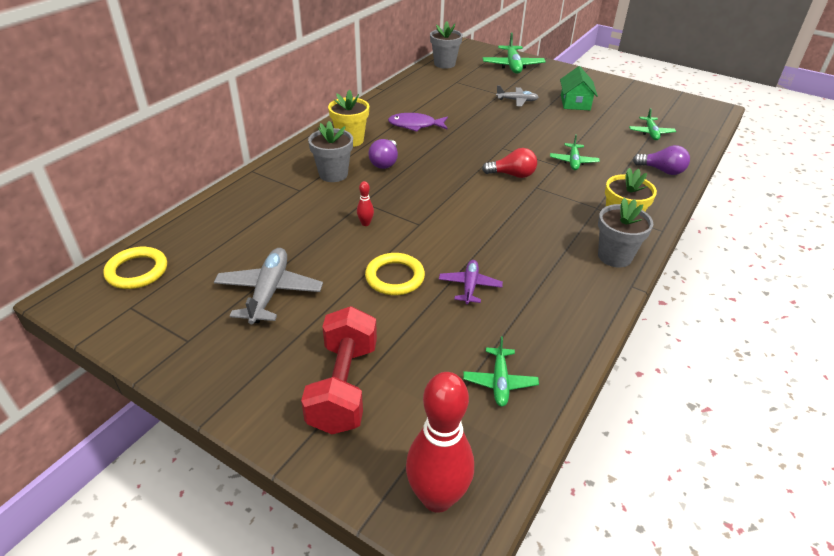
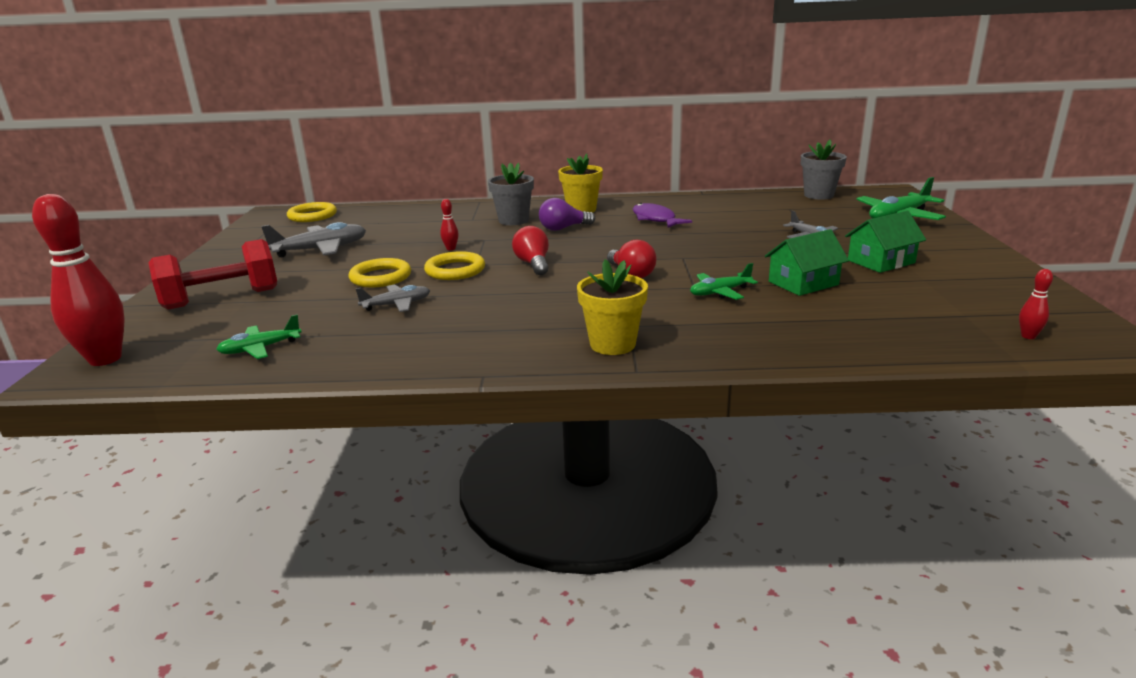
camera: 60 degrees right, 15 degrees down
purple plane [439,260,503,304] -> grey plane [355,284,430,312]
grey flower pot [598,198,653,267] -> none
green plane [629,108,676,140] -> none
purple light bulb [633,145,690,175] -> none
none -> yellow ring [424,251,485,280]
none -> red light bulb [512,226,549,275]
none -> green house [765,229,849,296]
none -> red bowling pin [1019,269,1053,339]

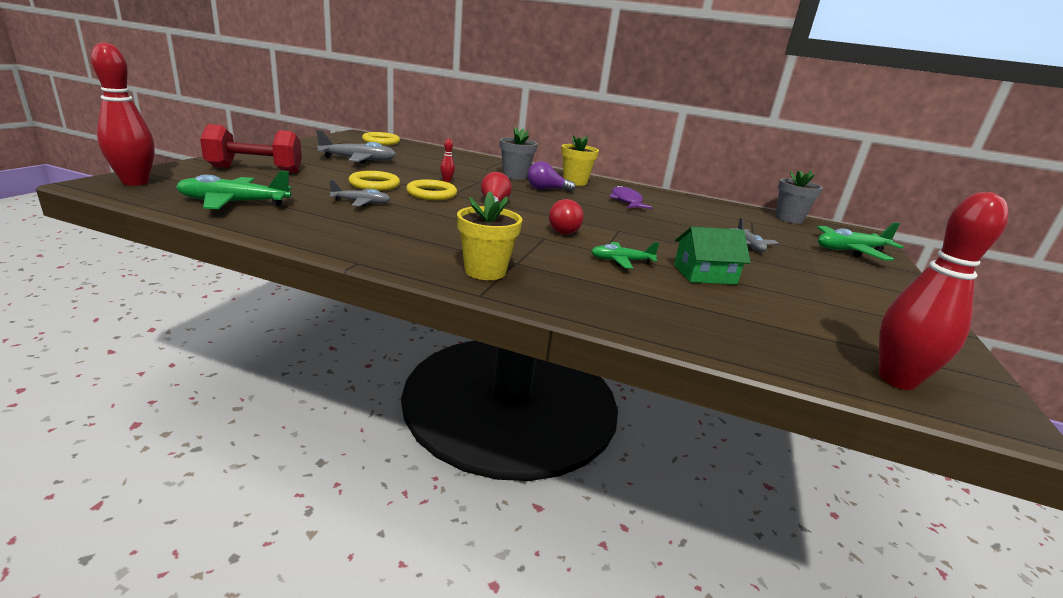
camera: 15 degrees right, 0 degrees up
green plane [216,314,301,359] -> green plane [176,171,291,209], size x1.64
green house [845,211,926,273] -> none
red bowling pin [1019,269,1053,339] -> red bowling pin [879,192,1009,390], size x2.43

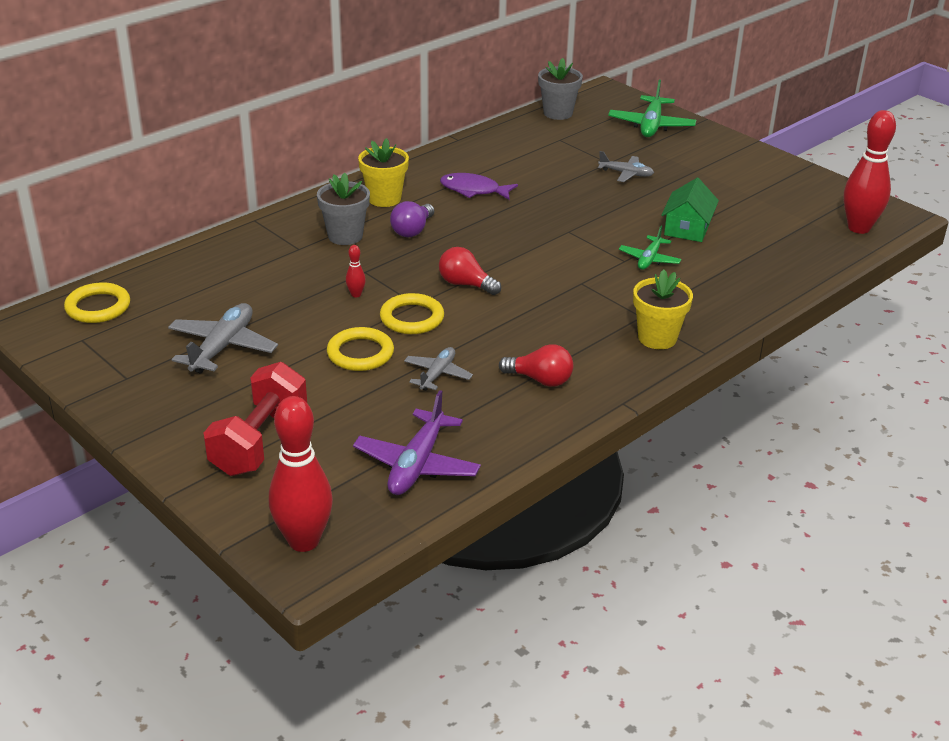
camera: 60 degrees left, 10 degrees up
green plane [176,171,291,209] -> purple plane [353,390,481,495]
red light bulb [549,199,584,234] -> red light bulb moved to [499,344,573,387]

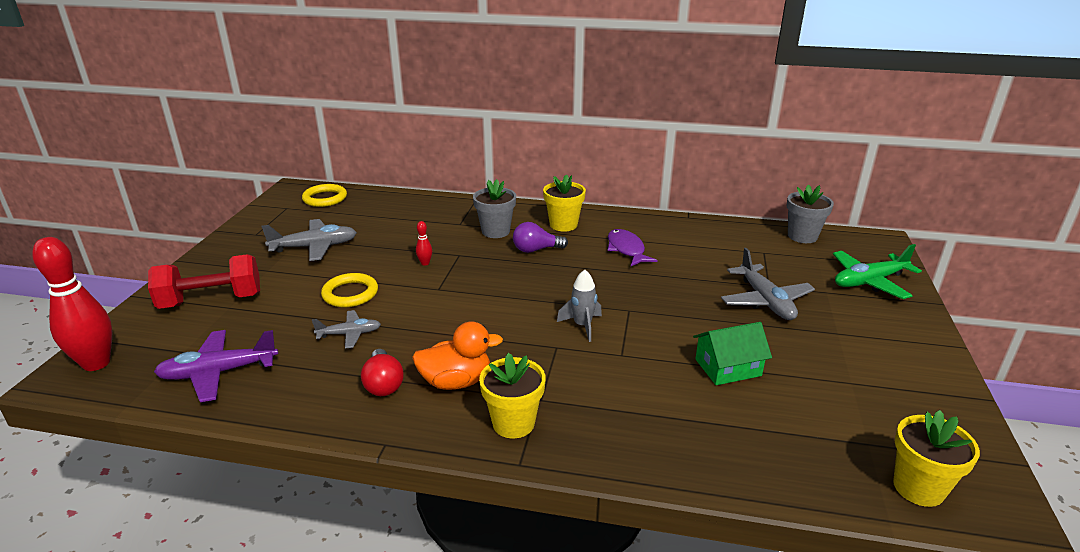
camera: 55 degrees right, 5 degrees down
yellow ring [380,293,444,334] -> none
red light bulb [439,247,501,295] -> none
grey plane [598,151,654,182] -> grey plane [721,248,815,320], size x1.64
green plane [619,226,682,270] -> none
red bowling pin [844,110,896,234] -> yellow flower pot [893,410,980,507]
none -> orange duck [412,322,503,390]
none -> grey rocket [557,270,602,342]

